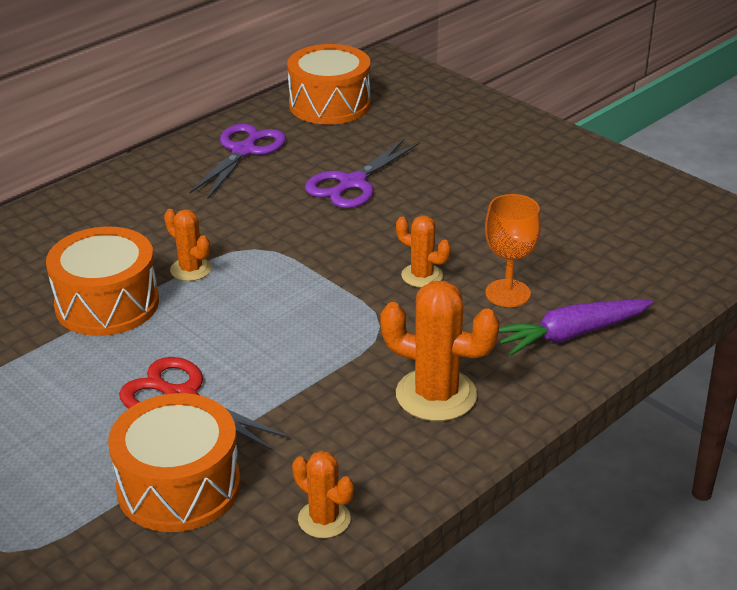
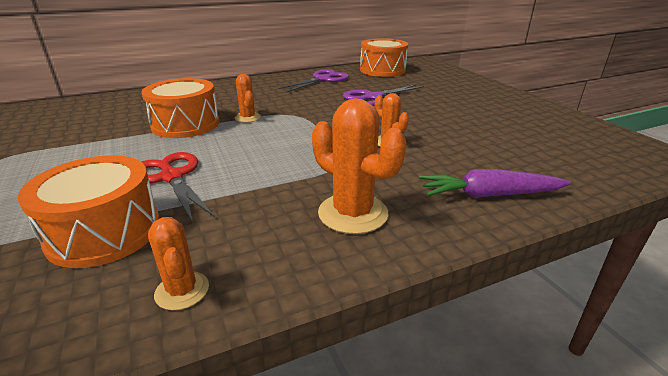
camera: 20 degrees right, 5 degrees down
orange goblet [485,194,541,307] -> none

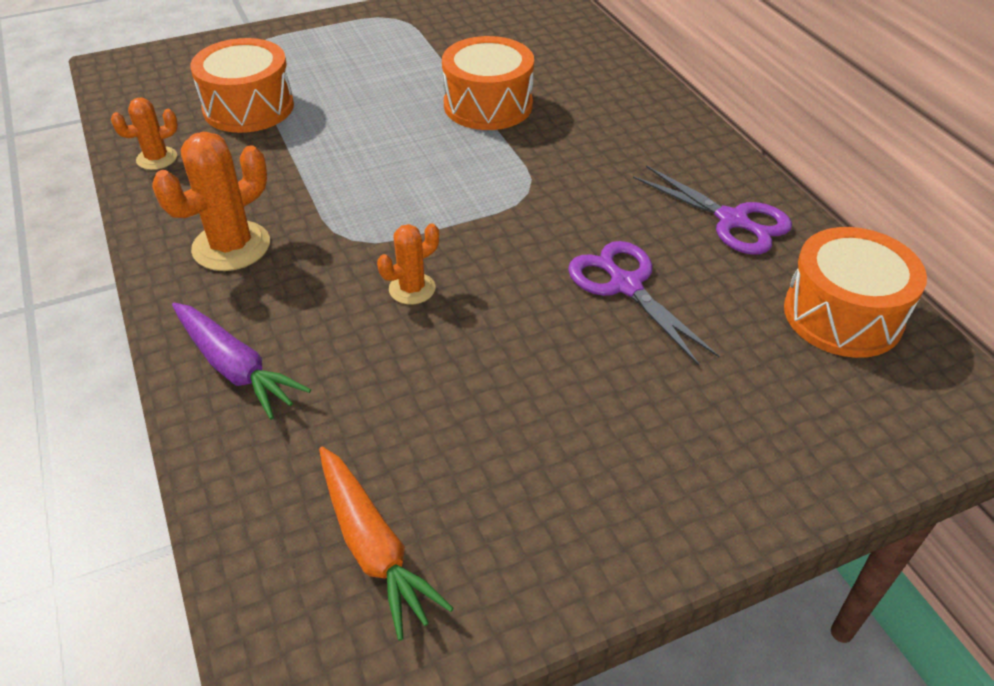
camera: 90 degrees right, 15 degrees up
red scissors [141,152,215,222] -> none
orange cactus [235,74,261,123] -> none
purple carrot [419,169,571,198] -> purple carrot turned 135 degrees clockwise [172,303,311,420]
none -> orange carrot [319,447,454,641]

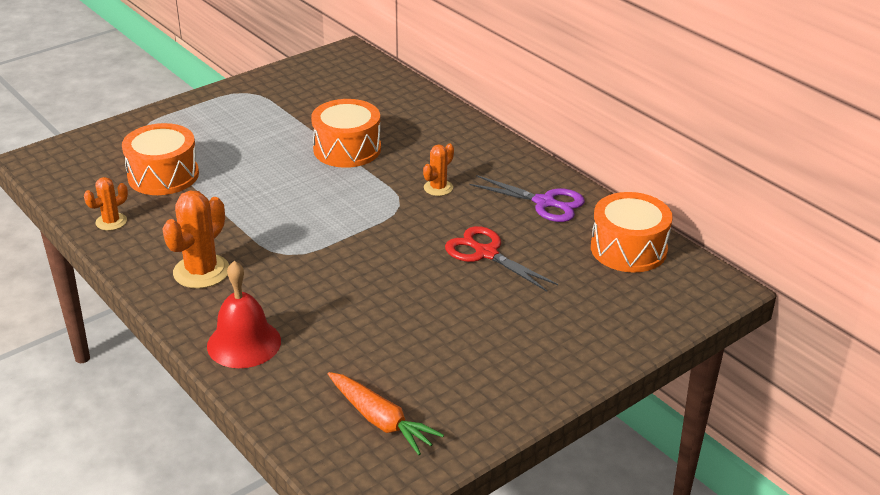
camera: 15 degrees left, 10 degrees down
purple carrot [172,303,311,420] -> red bell [207,261,281,368]
orange cactus [377,223,439,305] -> orange cactus moved to [423,143,454,196]
purple scissors [568,241,719,366] -> red scissors [445,226,558,291]

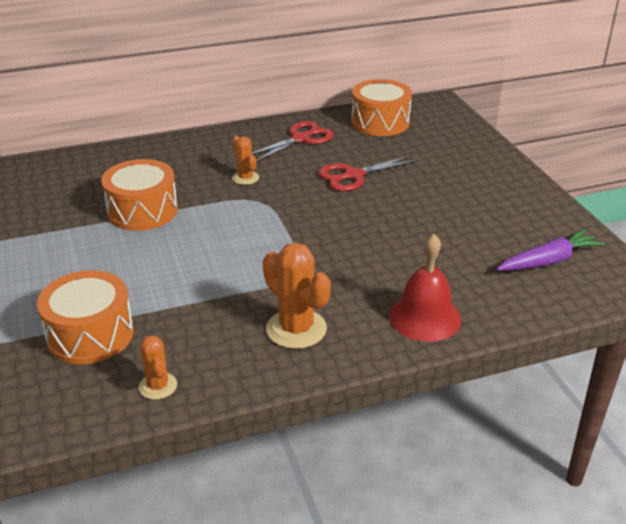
camera: 70 degrees left, 0 degrees up
orange carrot [328,372,444,455] -> purple carrot [497,229,605,271]
purple scissors [469,175,585,222] -> red scissors [252,121,334,162]

